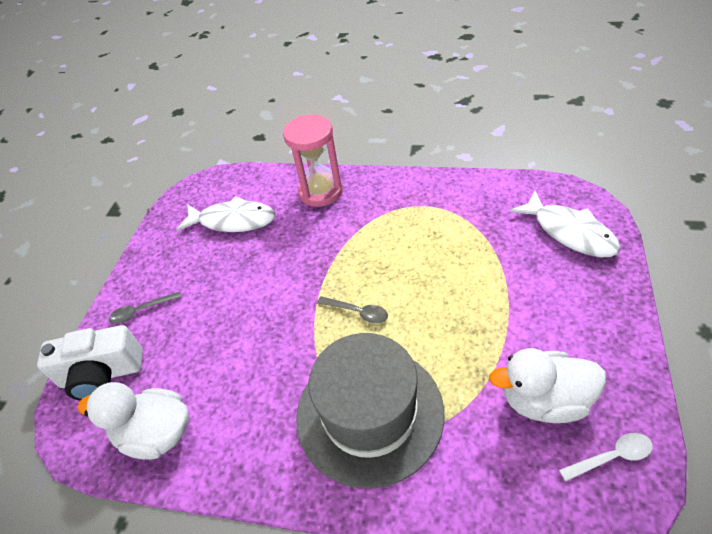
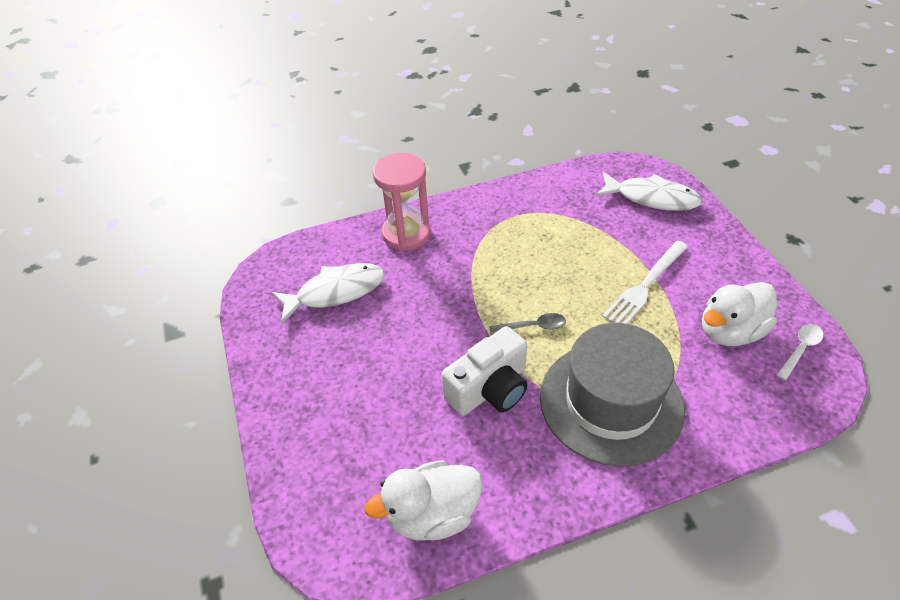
camera: 35 degrees left, 0 degrees up
white camera [37,325,143,401] -> white camera moved to [442,326,527,416]
grey spoon [109,291,182,324] -> none
none -> white fork [602,241,688,324]

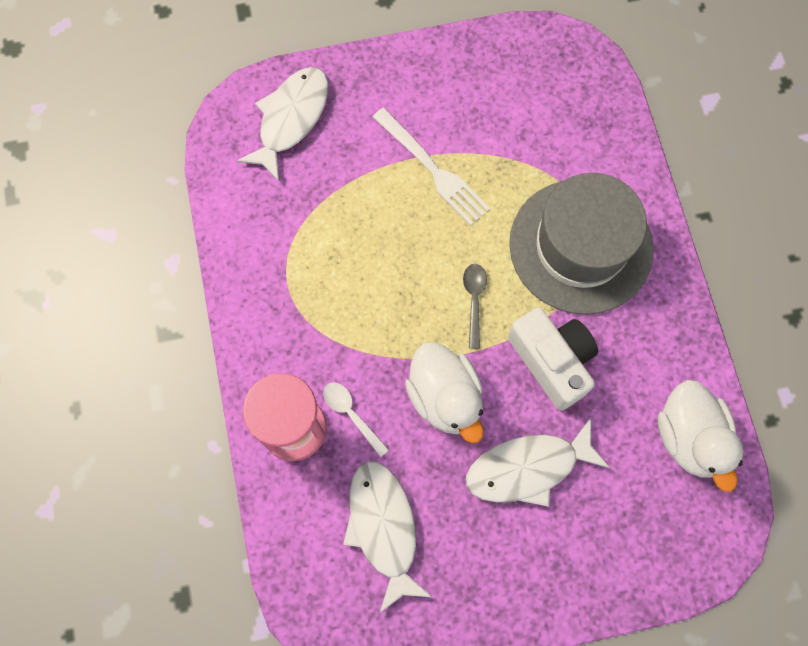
camera: 85 degrees left, 25 degrees up
white duck [702,282,777,346] -> white duck moved to [405,342,484,443]
white spoon [776,324,823,380] -> white spoon moved to [323,382,389,457]
none -> white fish [466,418,610,507]

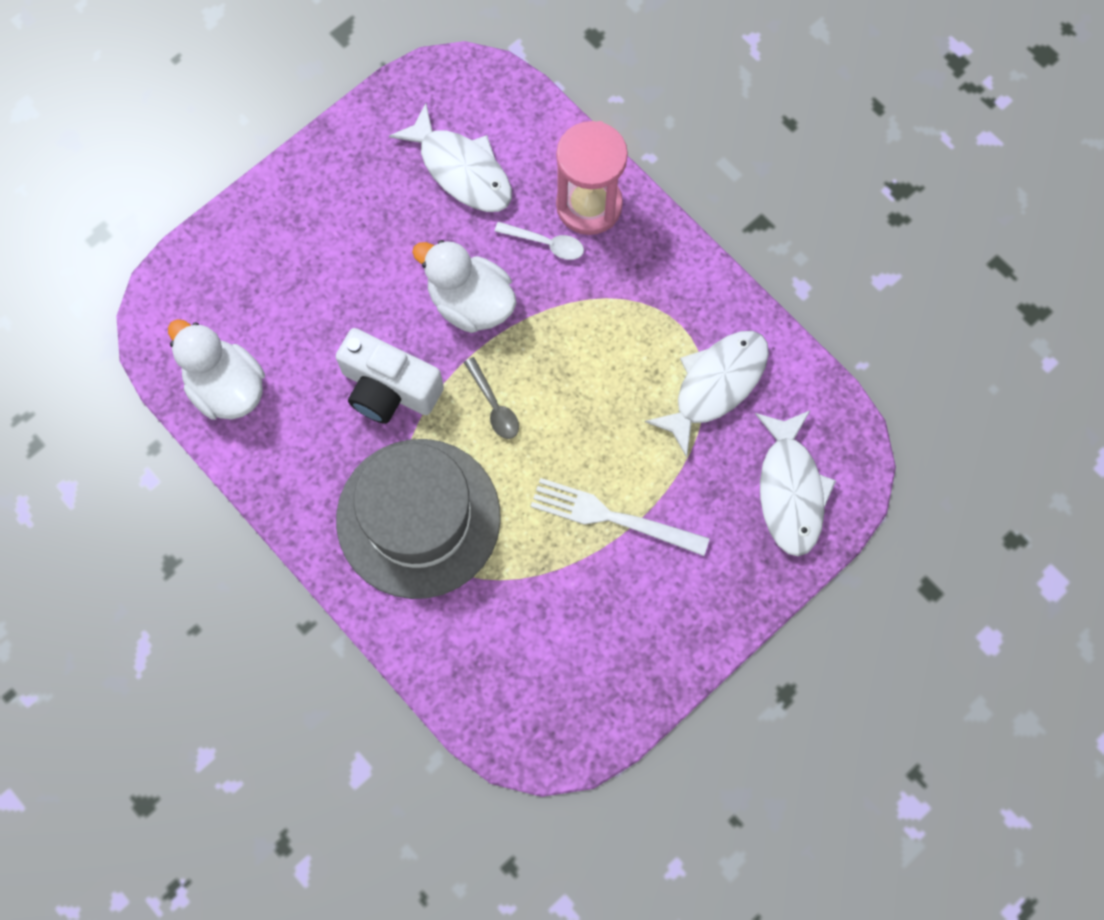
camera: 150 degrees right, 0 degrees up
white fish [466,418,610,507] -> white fish moved to [645,331,769,457]

